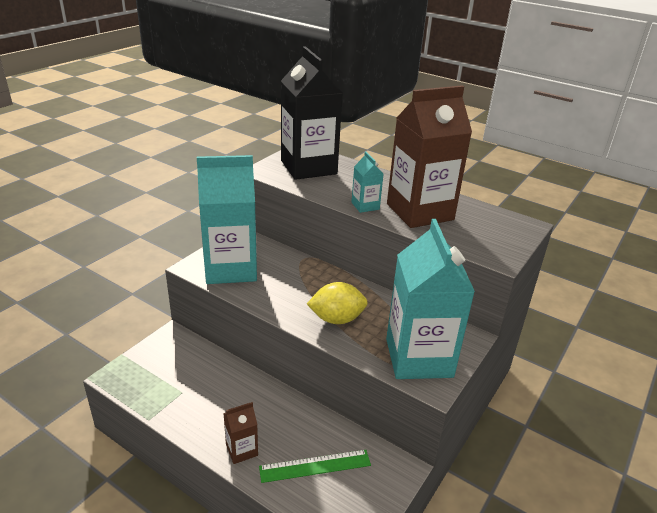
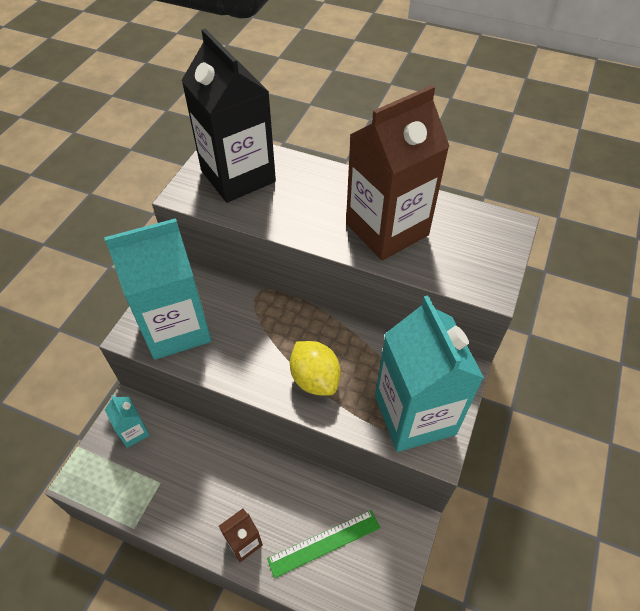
camera: 10 degrees left, 20 degrees up
yellow lemon [307,282,368,324] -> yellow lemon turned 75 degrees clockwise [290,341,341,396]
turquoise carton [351,152,384,213] -> turquoise carton moved to [105,395,150,448]

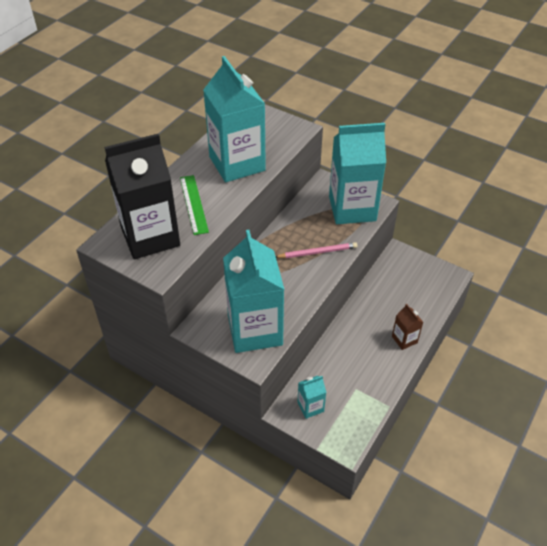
camera: 80 degrees left, 5 degrees down
green ruler [267,510,380,578] -> green ruler moved to [180,175,209,235]
yellow lemon [290,341,341,396] -> pink pencil [276,242,358,258]
brown carton [346,85,450,260] -> turquoise carton [203,56,266,182]

